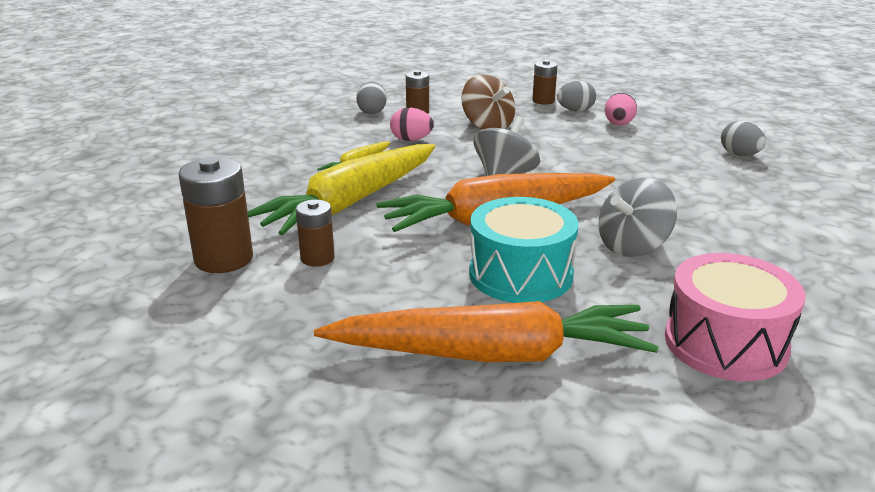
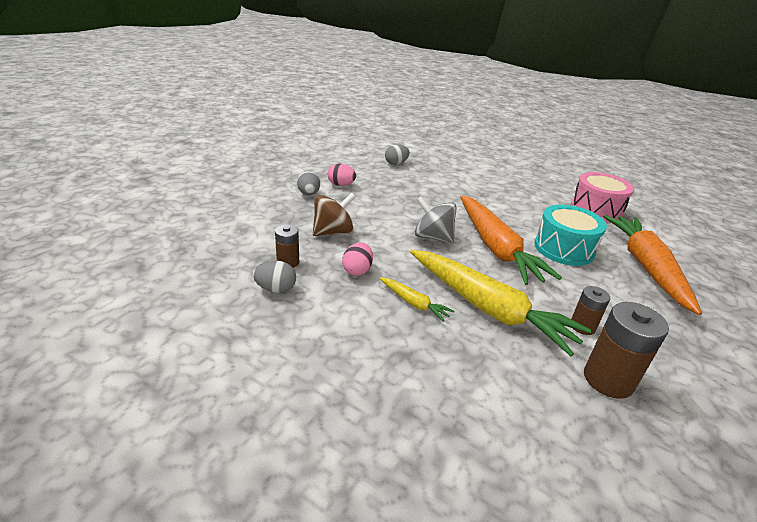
camera: 90 degrees left, 5 degrees up
brown battery [532,60,557,105] -> none
grey spinning top [599,178,677,257] -> none

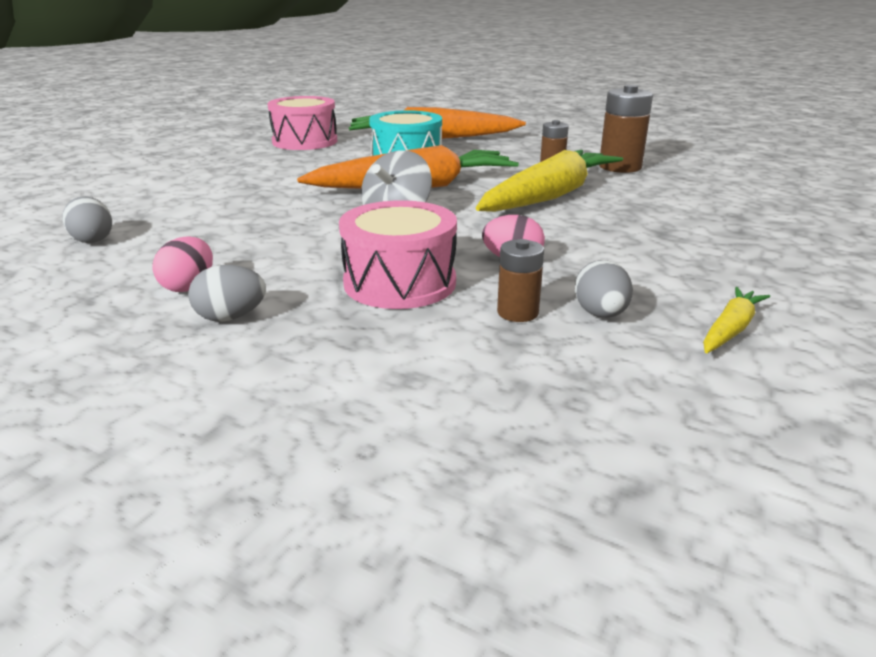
camera: 90 degrees left, 5 degrees down
brown spinning top [313,193,356,236] -> pink drum [339,200,457,309]
yellow carrot [379,277,454,322] -> yellow carrot moved to [703,287,770,354]

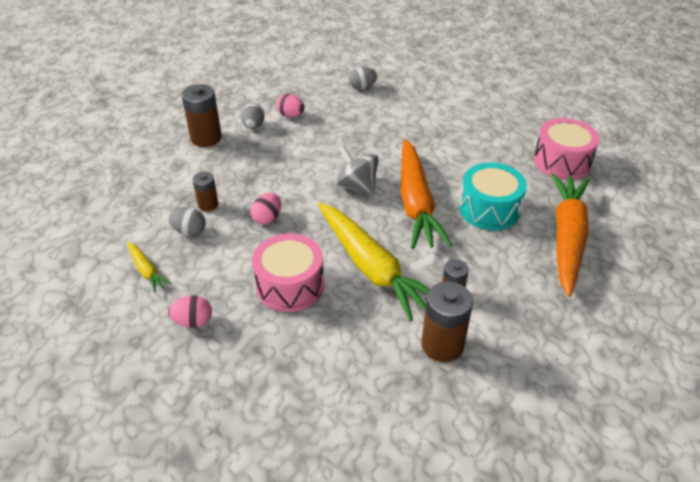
camera: 105 degrees right, 15 degrees up
pink drum [339,200,457,309] -> pink drum moved to [252,233,324,312]
none -> pink egg [168,295,212,328]
none -> brown battery [181,84,222,147]

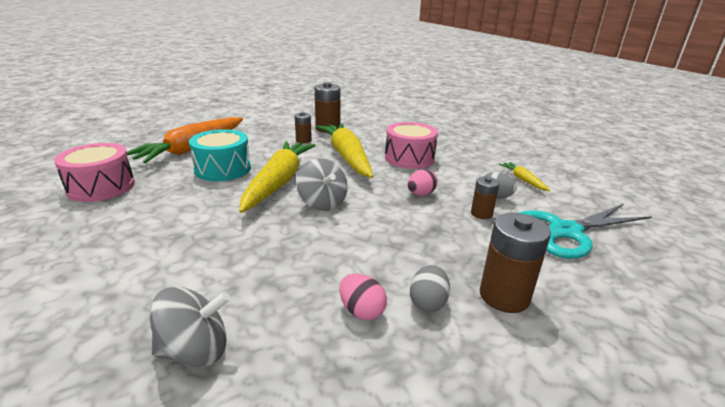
camera: 165 degrees left, 15 degrees down
pink egg [168,295,212,328] -> none
grey egg [349,67,377,90] -> grey spinning top [149,287,230,367]
orange carrot [400,139,452,249] -> yellow carrot [239,141,316,213]
none -> turquoise scissors [519,204,652,259]

